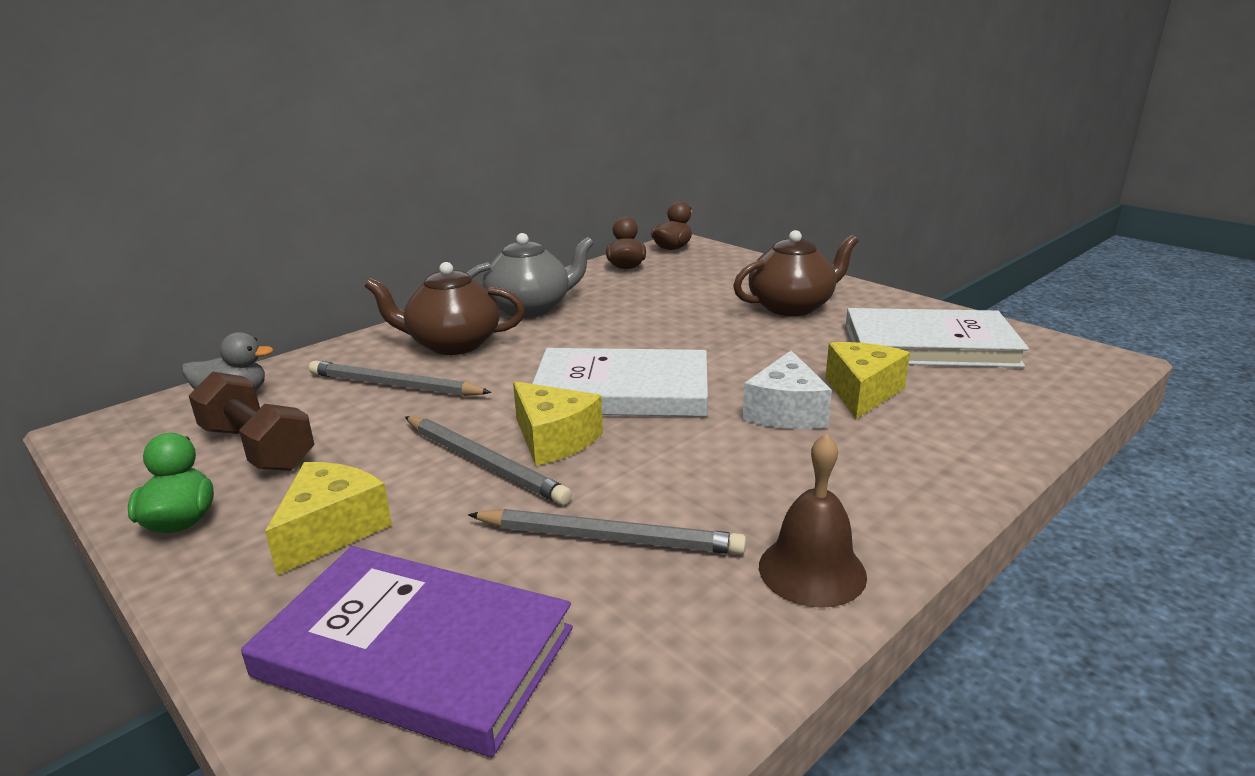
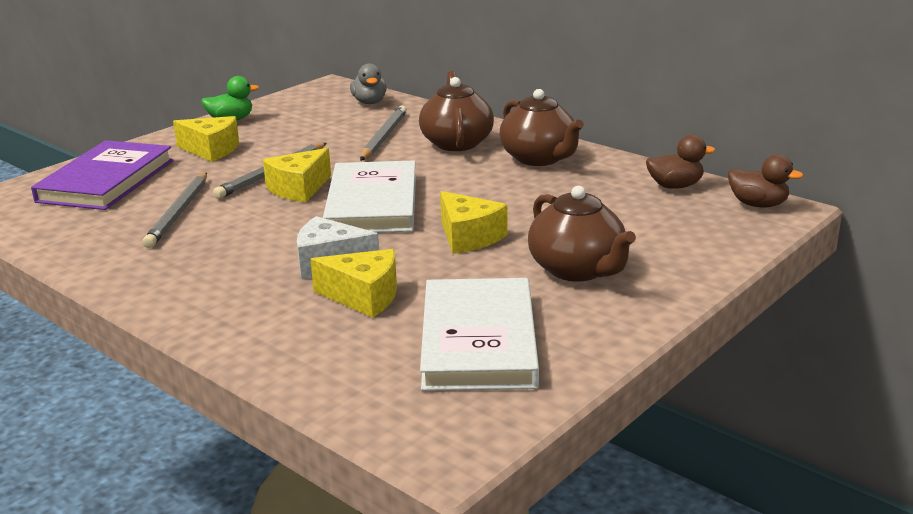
camera: 85 degrees right, 0 degrees up
brown dumbbell [189,372,314,471] -> none
grey teapot [467,233,594,318] -> brown teapot [499,89,584,166]
brown bell [759,433,867,608] -> none
none -> yellow cheese [440,191,508,254]

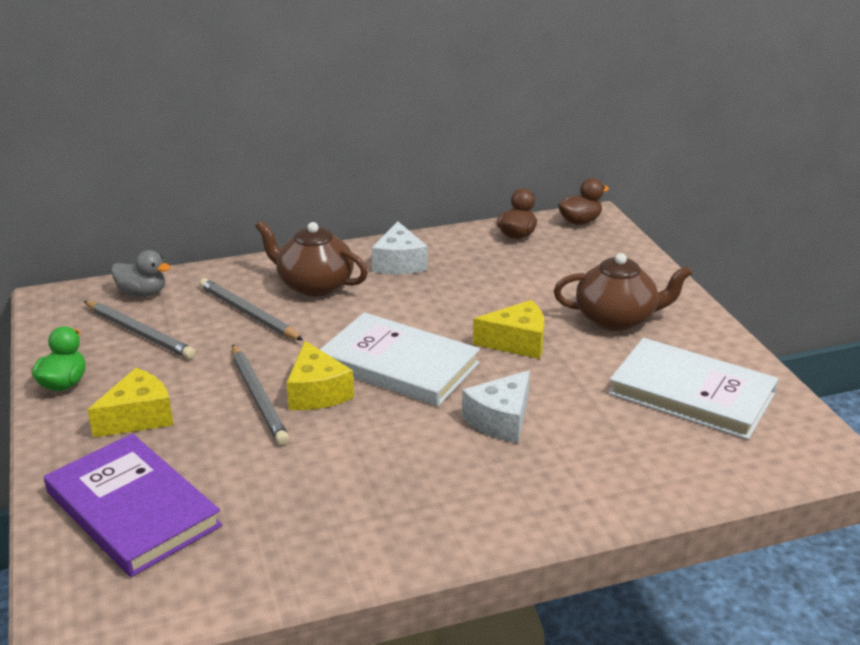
camera: 60 degrees left, 5 degrees up
grey pencil [142,173,207,248] -> grey pencil moved to [84,301,196,359]
yellow cheese [310,249,397,318] -> none
brown teapot [499,89,584,166] -> white cheese [372,222,428,274]

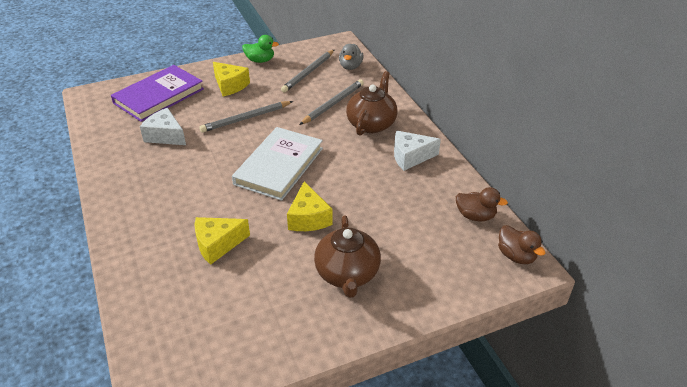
camera: 85 degrees right, 10 degrees up
yellow cheese [287,341,354,410] -> yellow cheese moved to [195,217,250,265]
white cheese [462,370,530,443] -> white cheese moved to [140,108,186,145]
white book [608,338,778,440] -> none

